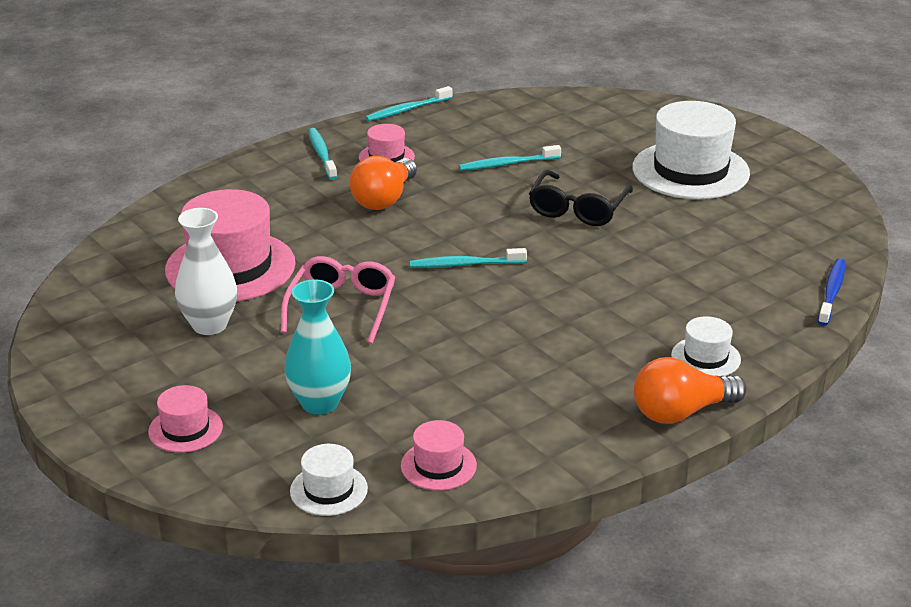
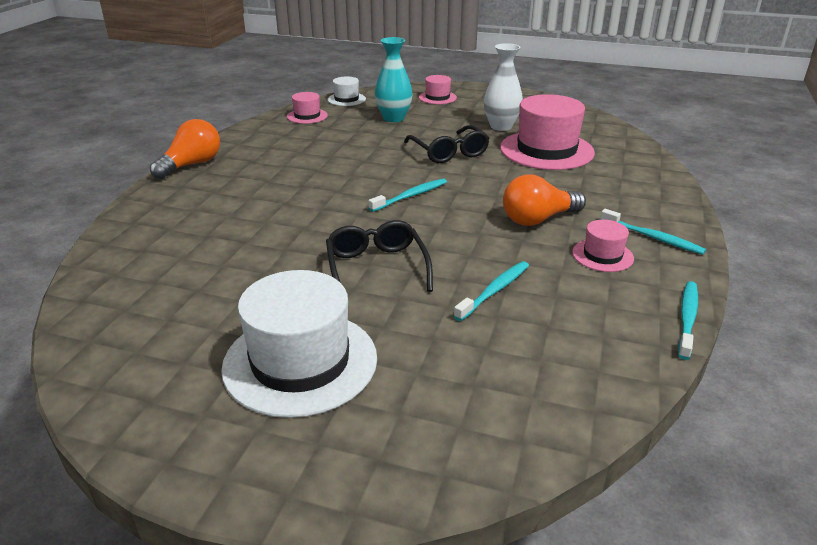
camera: 145 degrees right, 0 degrees up
pink glasses [280,256,395,344] -> black glasses [404,125,490,163]
orange light bulb [349,156,417,210] -> orange light bulb turned 105 degrees counterclockwise [503,175,586,226]
white hat [671,316,741,377] -> none
blue toothbrush [818,258,845,326] -> none

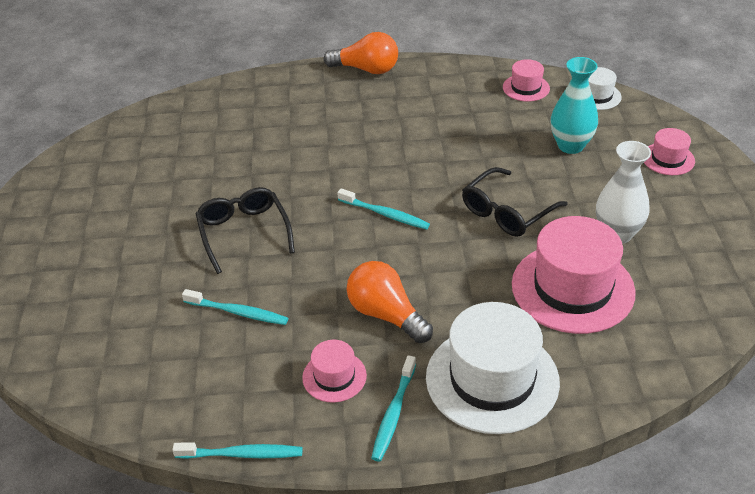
camera: 70 degrees right, 10 degrees up
white hat [221,270,377,418] -> white hat moved to [426,302,560,434]
black glasses [326,220,433,292] -> black glasses turned 75 degrees counterclockwise [196,187,295,274]

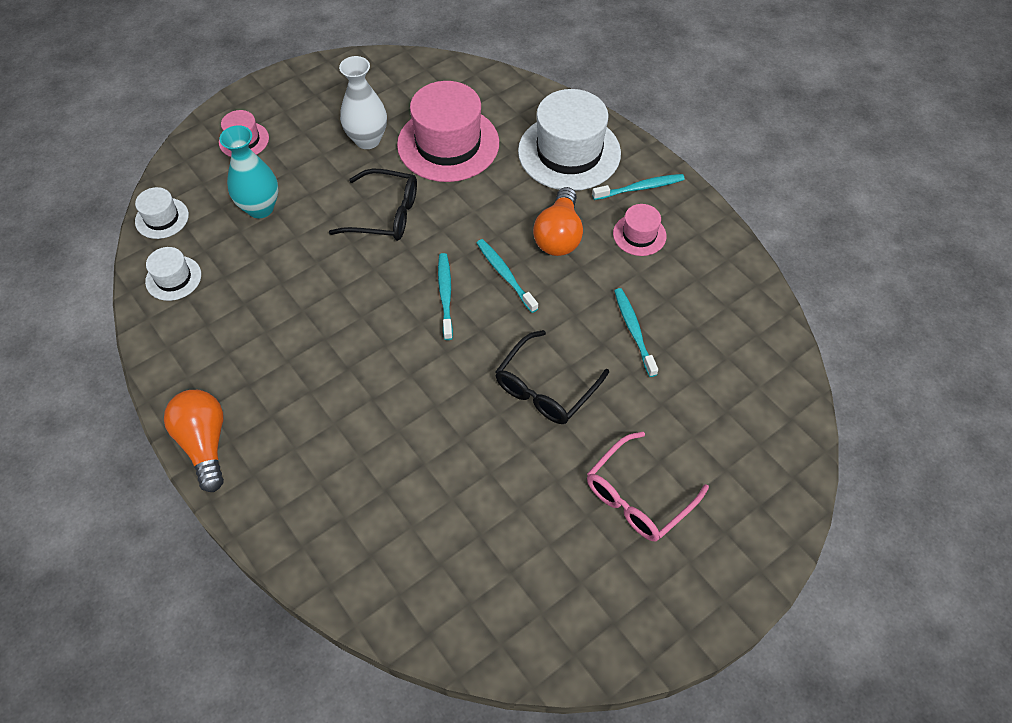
camera: 125 degrees left, 15 degrees up
turquoise toothbrush [173,442,303,459] -> turquoise toothbrush moved to [477,239,538,313]
pink hat [503,59,550,102] -> white hat [145,247,201,301]
none -> pink glasses [587,432,709,541]

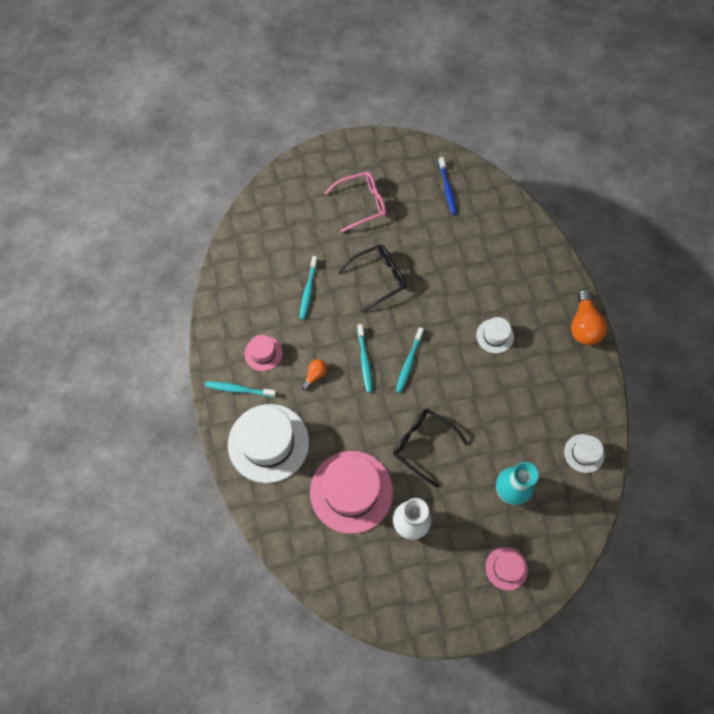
camera: 155 degrees left, 10 degrees up
white hat [135,187,189,239] -> white hat moved to [476,317,514,353]
orange light bulb [533,187,583,256] -> orange light bulb [301,359,327,390], size x0.53
none -> blue toothbrush [438,157,457,215]

